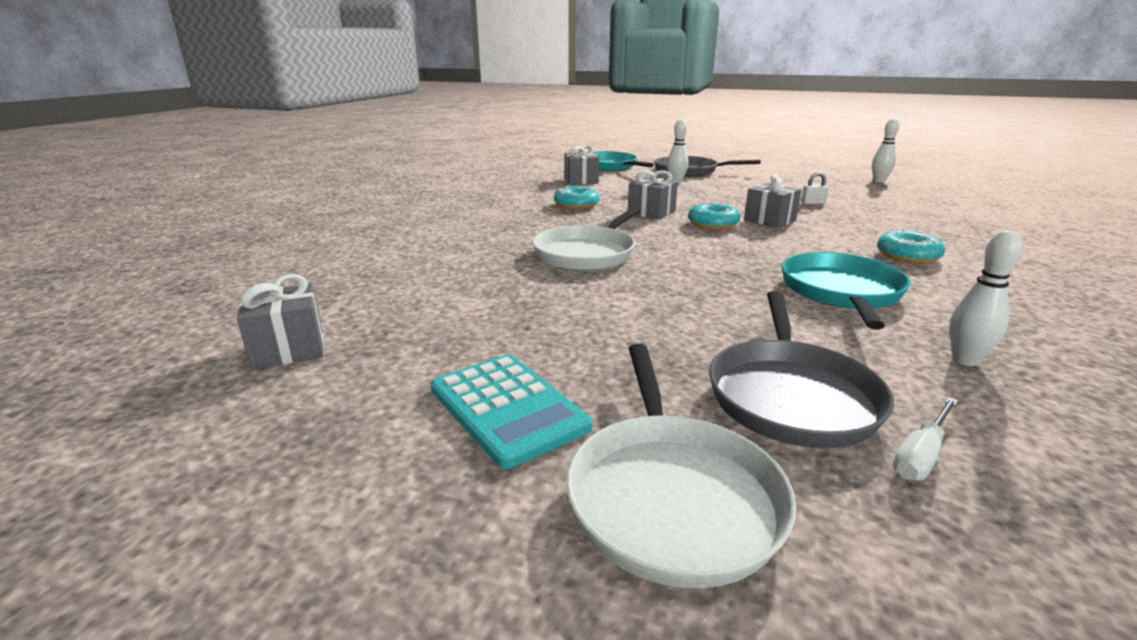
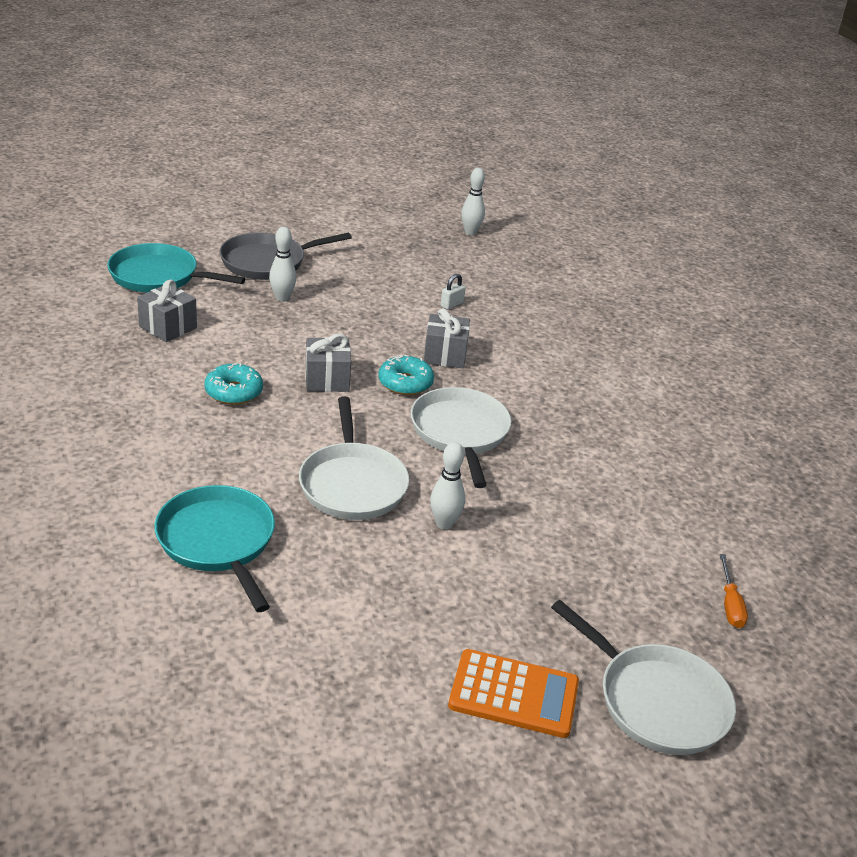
camera: 45 degrees left, 10 degrees up
grey gift [237,274,323,369] -> none
turquoise calculator [431,354,592,469] -> orange calculator [448,649,579,738]
grey pan [709,291,894,448] -> none
turquoise pan [782,252,911,330] -> turquoise pan moved to [154,485,275,612]
turquoise donut [877,229,945,264] -> none
white screwdriver [893,397,958,481] -> orange screwdriver [720,554,748,628]
white bowling pin [949,230,1023,366] -> white bowling pin moved to [430,442,465,530]
none -> white pan [411,387,511,488]

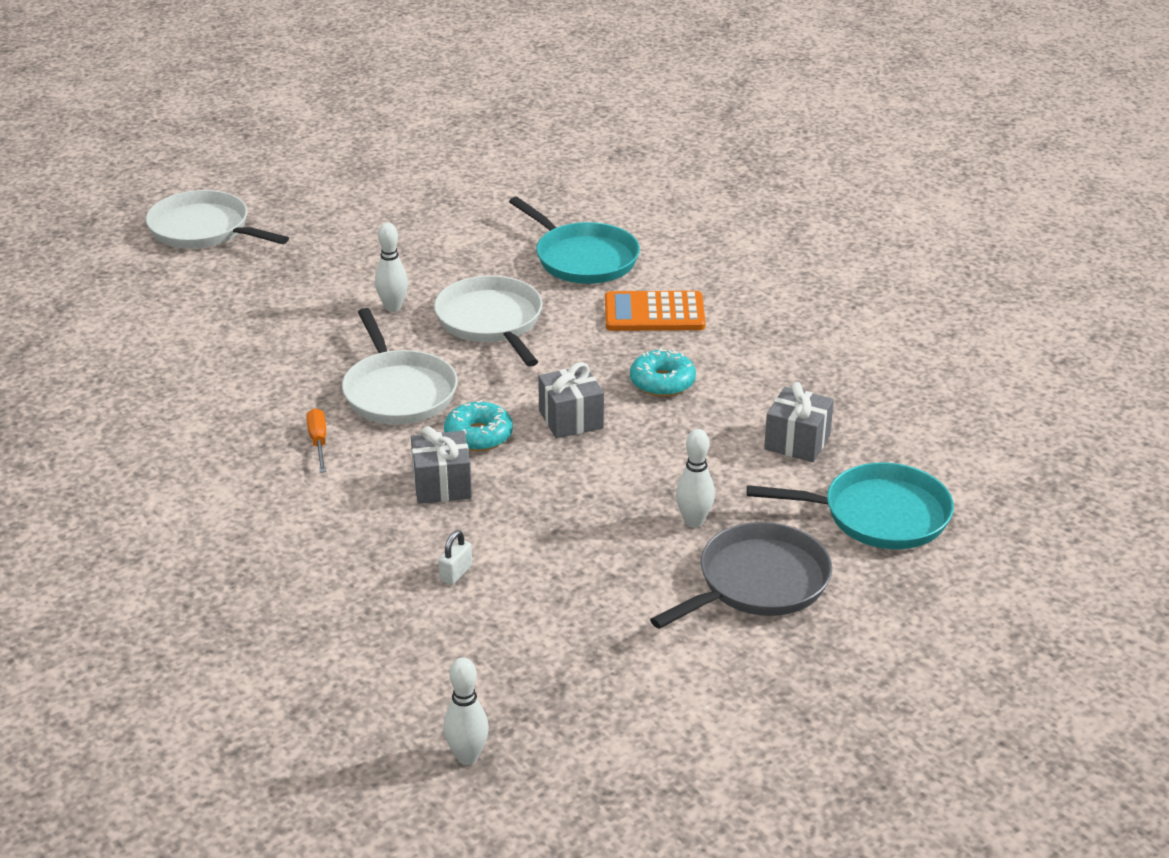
camera: 170 degrees right, 0 degrees up
orange calculator [448,649,579,738] -> orange calculator moved to [605,291,706,331]
orange screwdriver [720,554,748,628] -> orange screwdriver moved to [307,408,326,472]

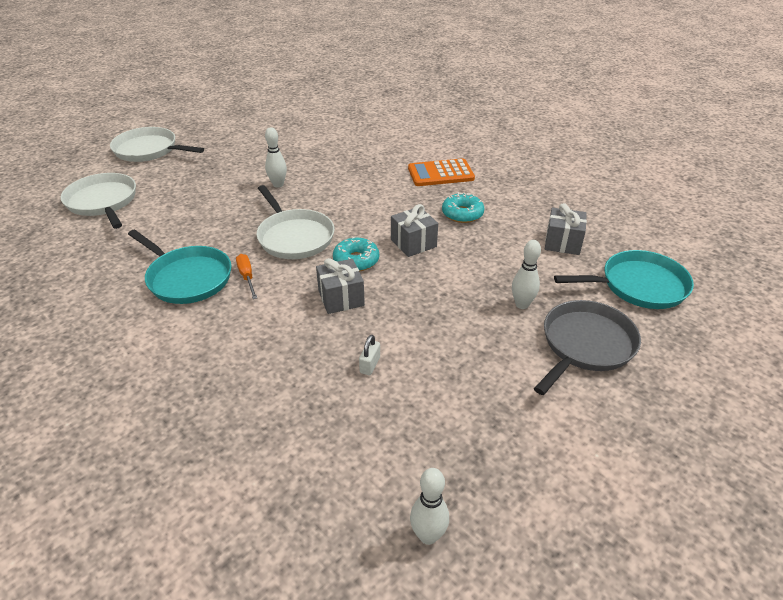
camera: 10 degrees left, 5 degrees up
white pan [434,275,543,367] -> white pan moved to [60,173,136,229]
turquoise pan [509,197,640,284] -> turquoise pan moved to [128,229,231,304]

